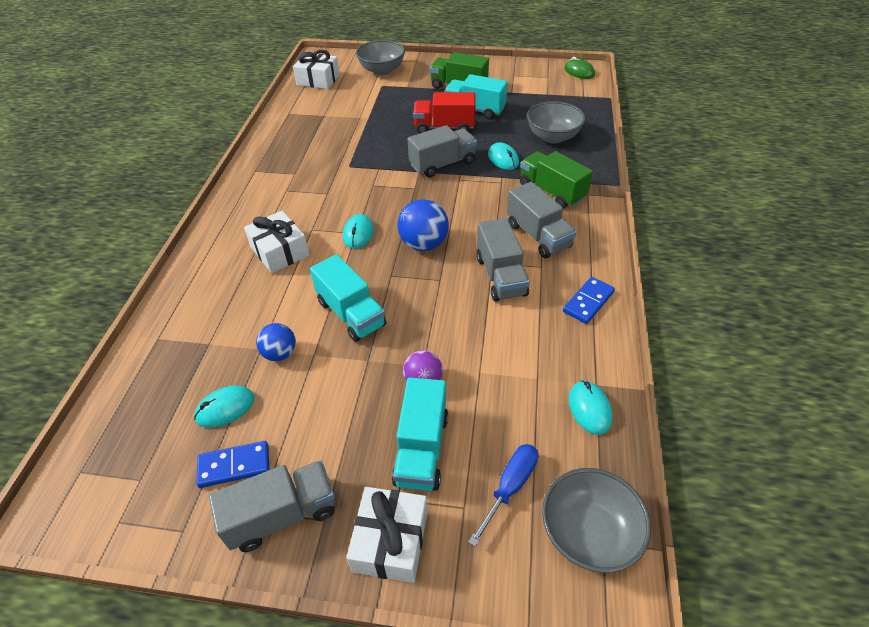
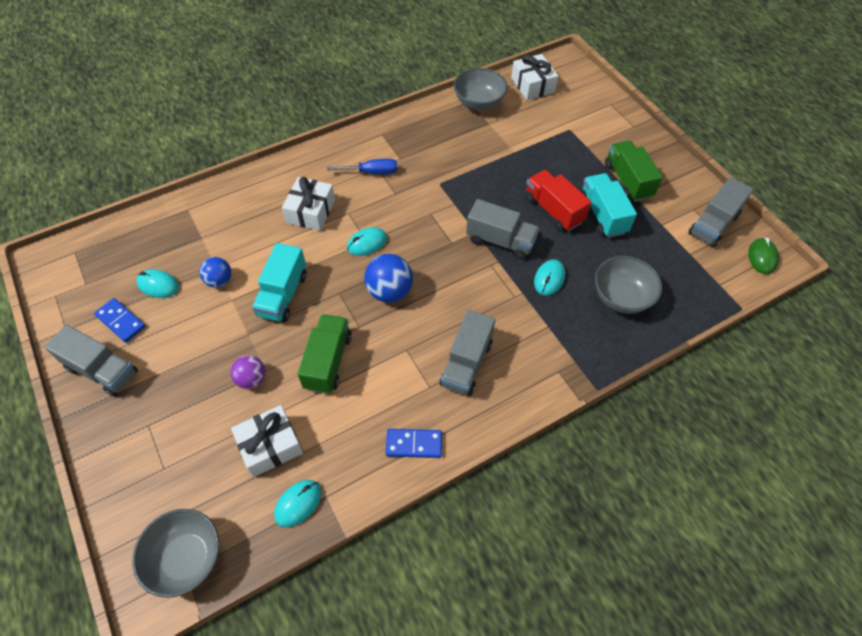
camera: 50 degrees right, 10 degrees up
white gift [346,487,427,583] -> white gift moved to [231,405,303,477]
grey bowl [356,40,405,75] -> grey bowl moved to [454,68,508,111]
turquoise truck [392,377,448,491] -> none
blue screwdriver [469,444,538,547] -> blue screwdriver moved to [327,159,397,174]
grey truck [476,218,530,302] -> grey truck moved to [688,177,754,248]
green truck [520,151,593,208] -> green truck moved to [298,314,352,394]

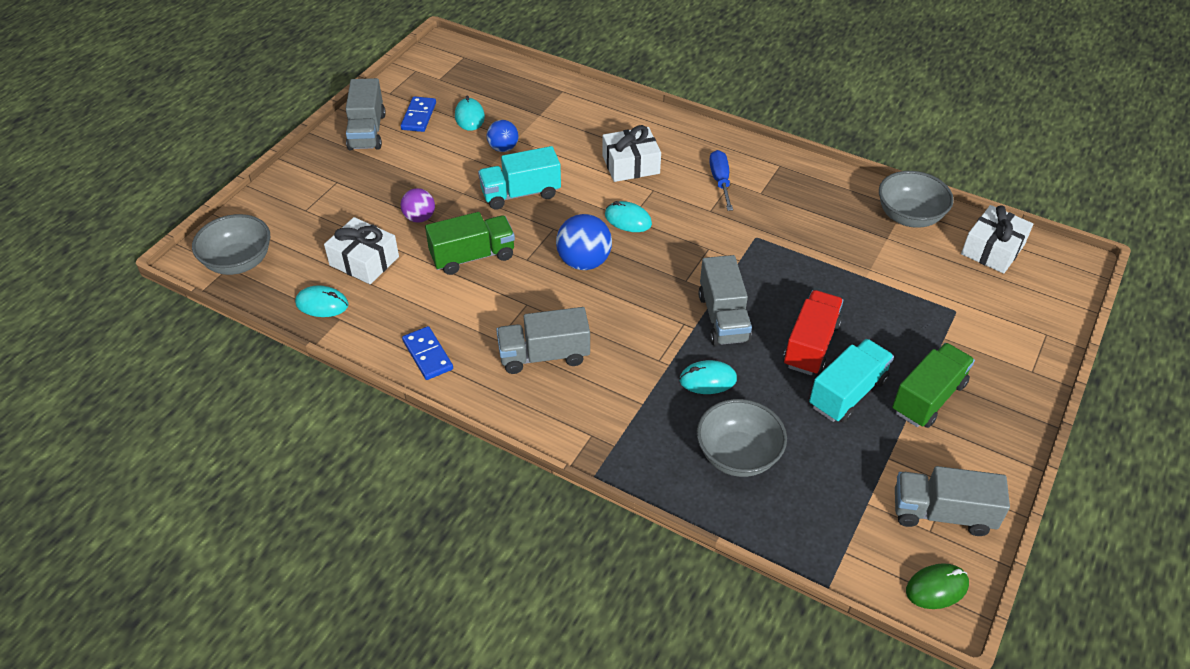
camera: 60 degrees right, 10 degrees down
blue screwdriver [327,159,397,174] -> blue screwdriver turned 150 degrees counterclockwise [709,150,733,211]

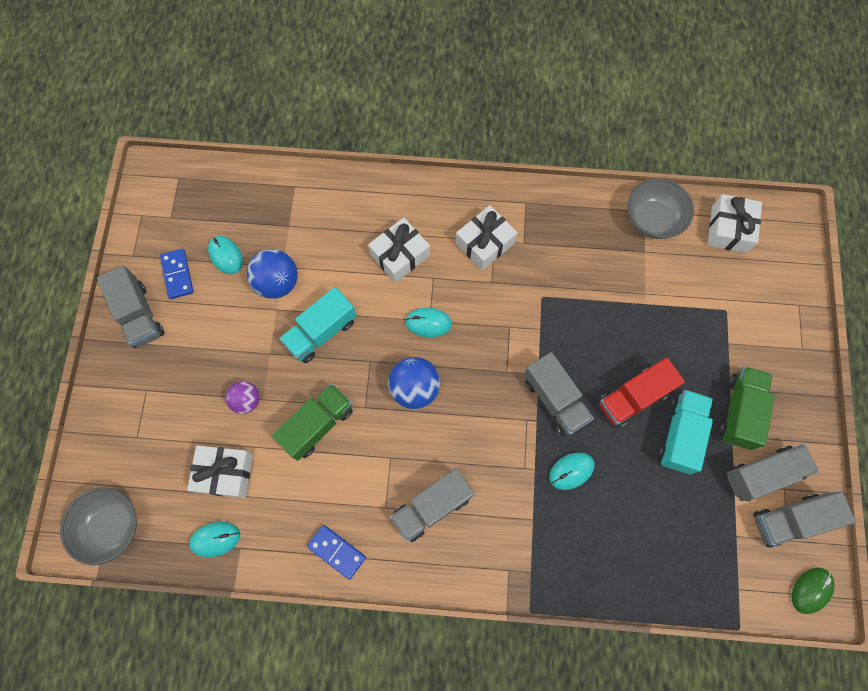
camera: 25 degrees left, 25 degrees up
blue ball [487,120,518,152] -> blue ball [247,249,298,299], size x1.57
grey bowl [697,399,787,477] -> none
blue screwdriver [709,150,733,211] -> white gift [456,205,518,270]
red truck [783,290,843,375] -> red truck turned 120 degrees counterclockwise [598,358,685,428]
none -> grey truck [727,444,819,501]

